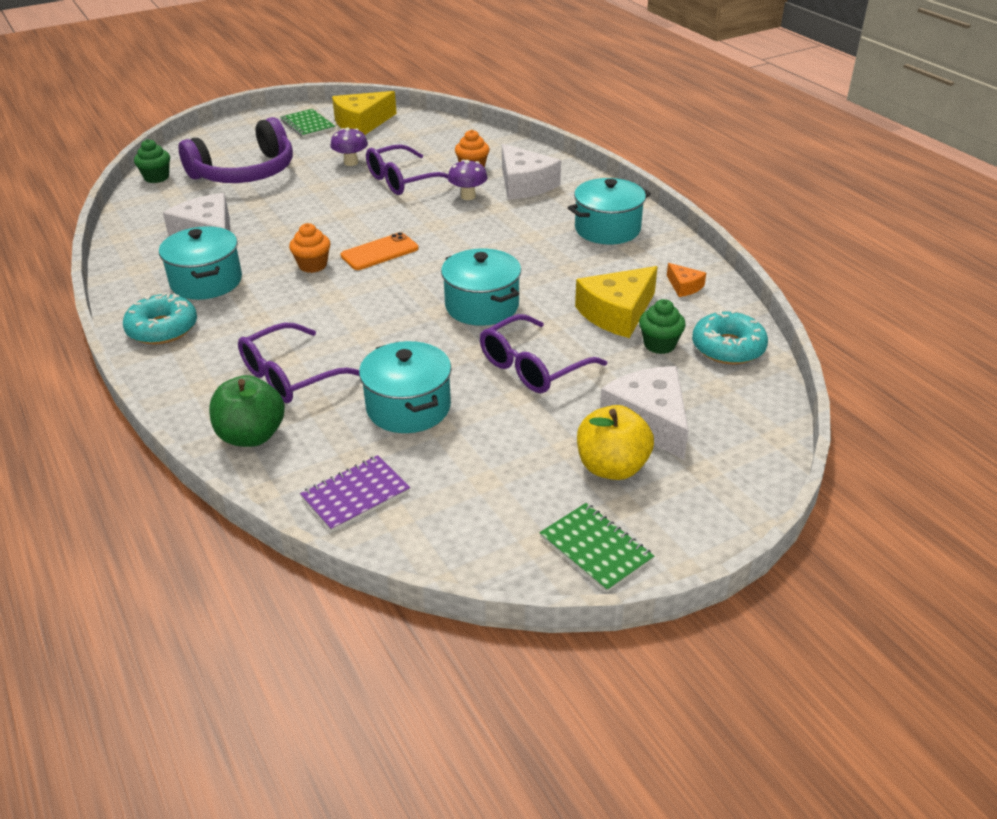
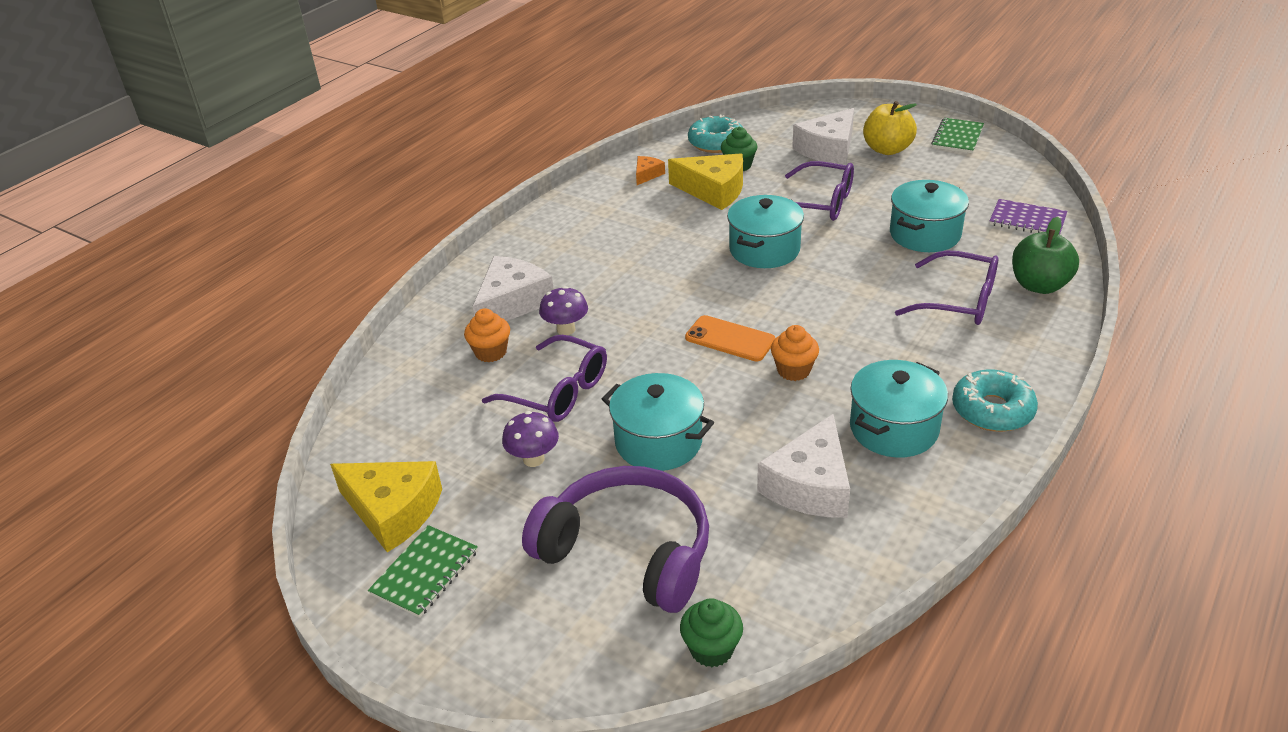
camera: 115 degrees left, 0 degrees up
turquoise pot [568,178,651,245] -> turquoise pot moved to [602,373,714,471]

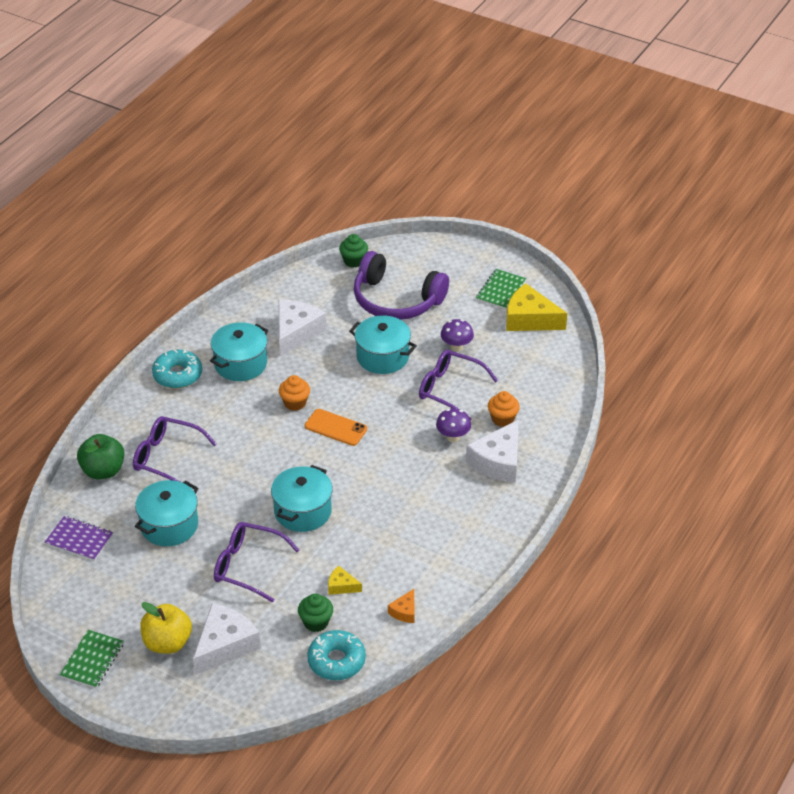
camera: 175 degrees right, 5 degrees up
yellow cheese [668,153,743,210] -> yellow cheese [328,566,362,595], size x0.49

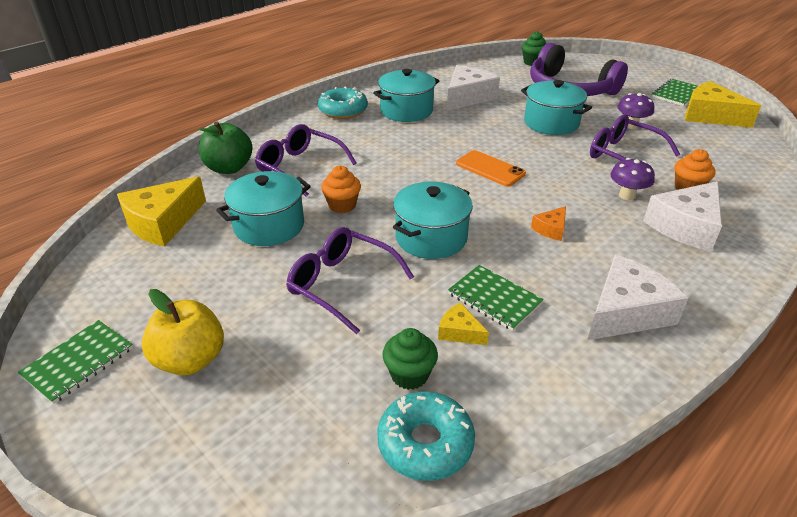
camera: 15 degrees right, 5 degrees down
purple notebook [45,516,113,561] -> yellow cheese [117,176,206,247]
white cheese [193,603,261,675] -> white cheese moved to [587,255,688,340]
orange cupcake [279,375,310,411] -> orange cupcake moved to [321,166,361,213]
orange cheese [388,589,415,623] -> orange cheese moved to [531,206,566,241]
none -> green notebook [448,265,544,331]

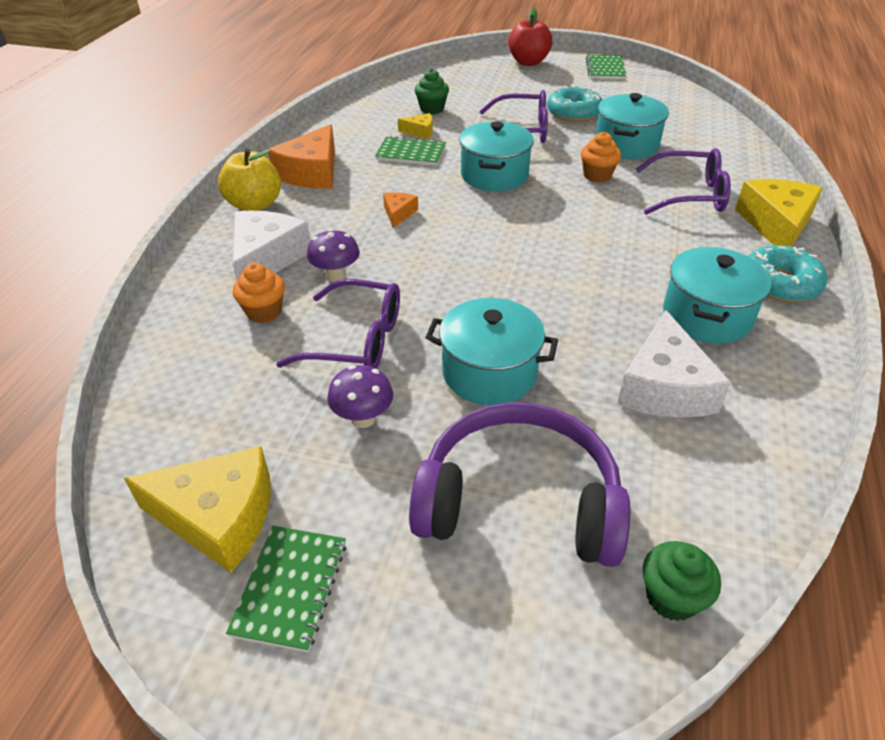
camera: 150 degrees right, 5 degrees up
yellow cheese [117,176,206,247] -> yellow cheese moved to [735,179,823,247]
yellow apple [141,289,224,375] -> yellow apple moved to [218,148,281,211]
green apple [199,122,253,174] -> none
turquoise donut [377,391,475,481] -> turquoise donut moved to [547,85,602,122]
orange phone [456,150,526,187] -> none
white cheese [587,255,688,340] -> orange cheese [268,124,335,189]
none -> red apple [508,8,553,66]

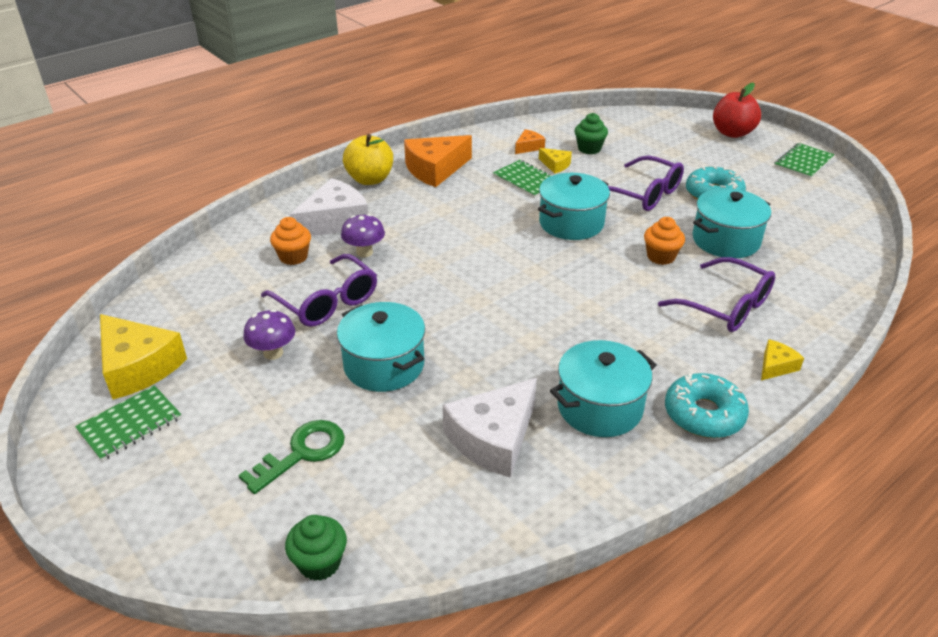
camera: 35 degrees right, 5 degrees down
orange cheese [383,192,418,228] -> orange cheese moved to [515,129,545,154]
purple headphones [409,402,630,567] -> green key [238,420,345,494]
yellow cheese [735,179,823,247] -> yellow cheese [761,339,804,380], size x0.49

